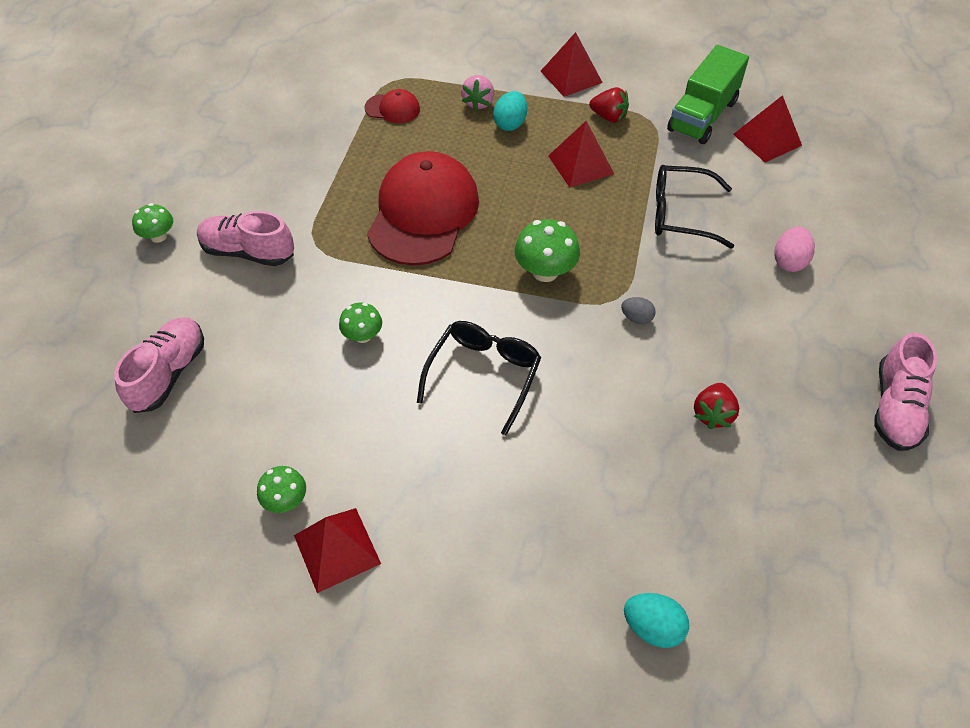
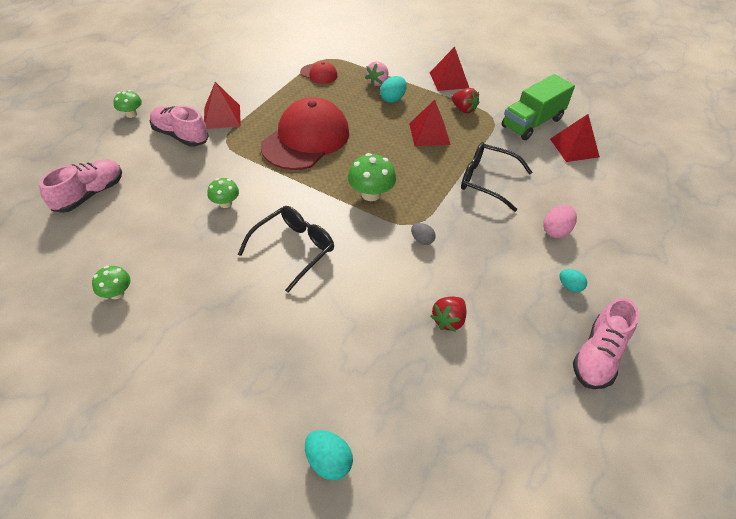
camera: 15 degrees right, 5 degrees down
red pyramid [294,508,381,593] -> red pyramid moved to [204,82,241,129]
none -> turquoise egg [559,269,587,292]

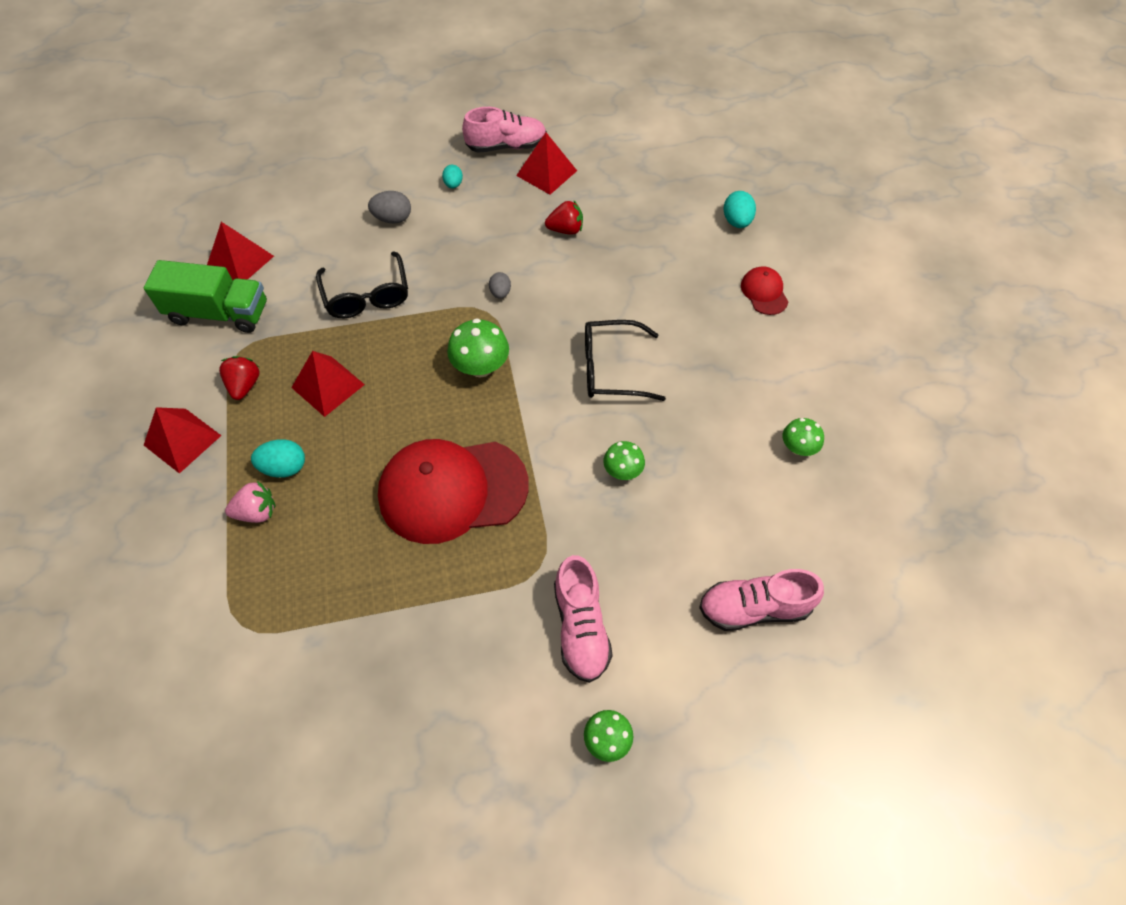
camera: 130 degrees left, 10 degrees up
red pyramid [204,82,241,129] -> red pyramid moved to [516,133,577,195]
red cap [300,61,338,84] -> red cap moved to [741,266,788,315]
pink egg [543,205,577,238] -> grey egg [368,191,411,224]

